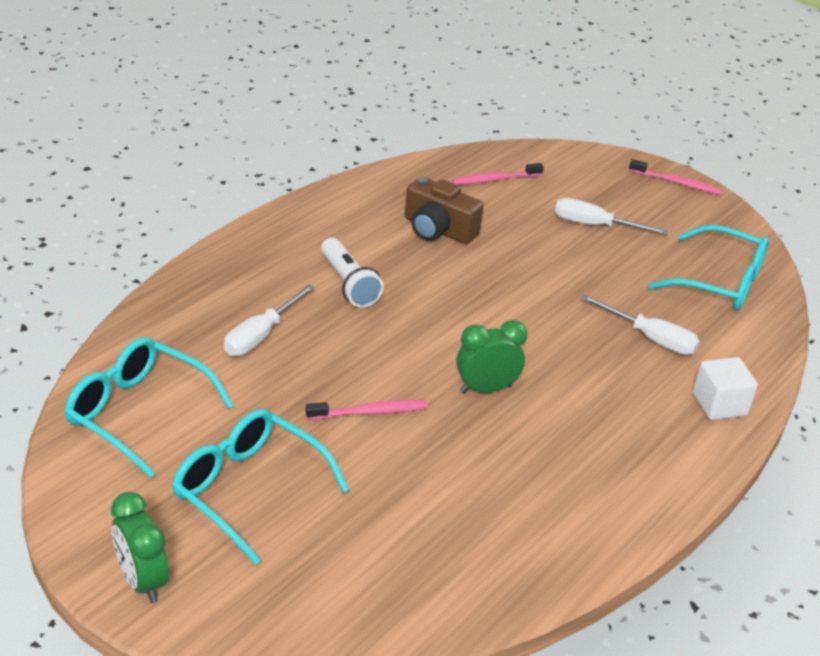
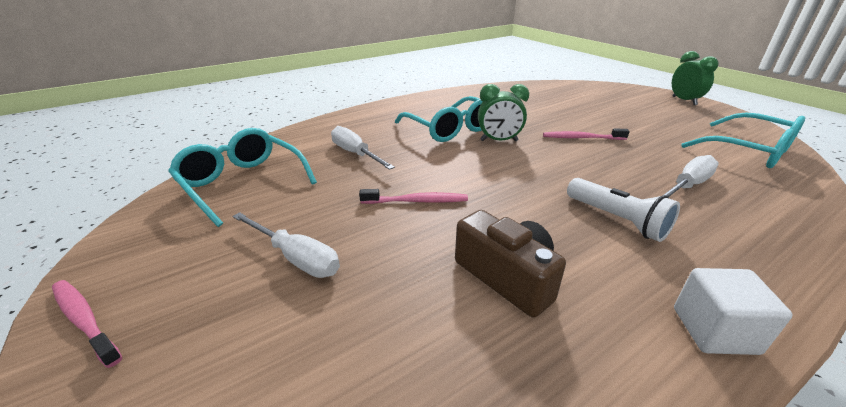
camera: 160 degrees left, 5 degrees down
turquoise glasses [172,409,349,565] -> turquoise glasses moved to [395,96,483,142]
white flashlight [321,238,384,308] -> white flashlight turned 150 degrees clockwise [567,178,680,242]
pink toothbrush [452,163,544,185] -> pink toothbrush moved to [359,189,468,204]
white cube [693,357,758,420] -> white cube moved to [674,268,793,355]

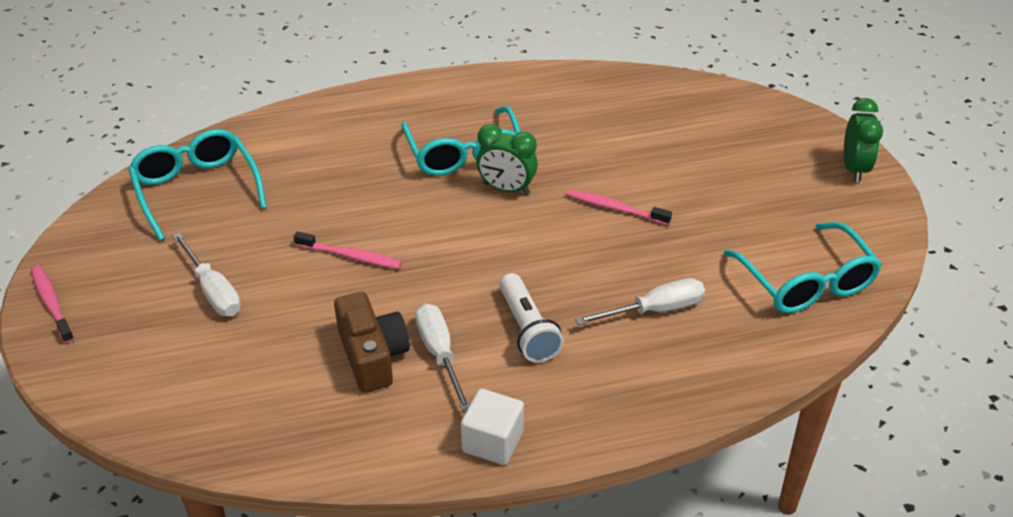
camera: 20 degrees right, 10 degrees up
white screwdriver [331,126,395,170] -> white screwdriver moved to [415,303,470,413]

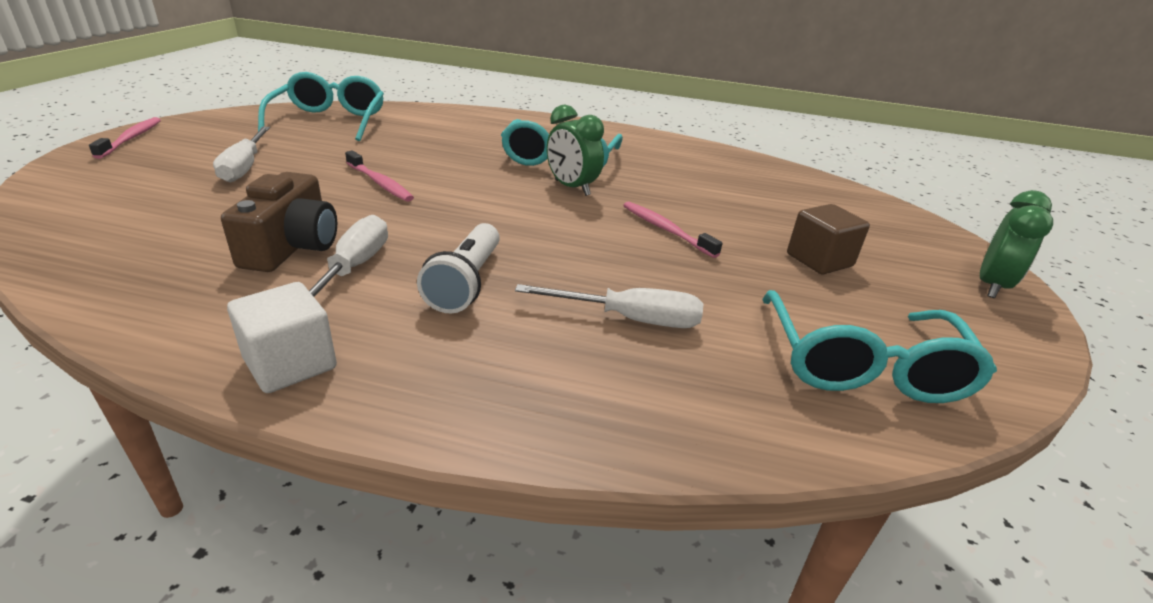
camera: 25 degrees right, 10 degrees down
none -> brown cube [787,204,870,275]

